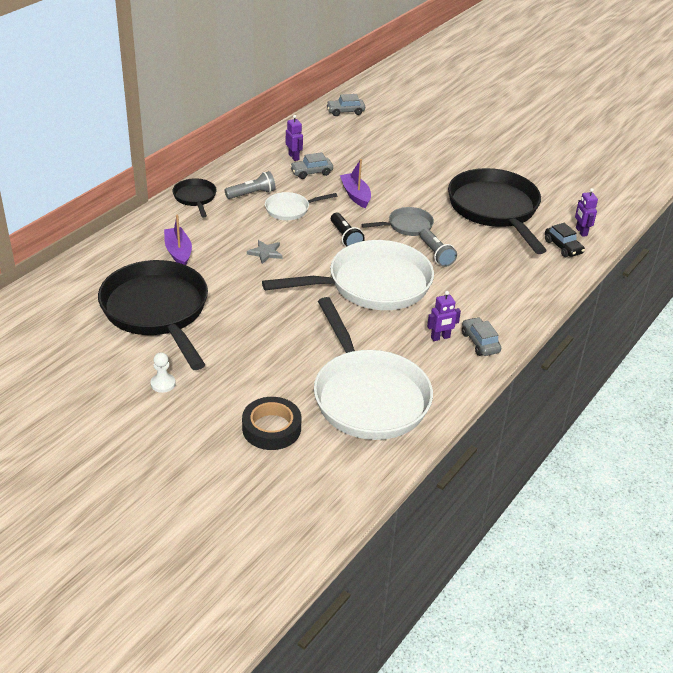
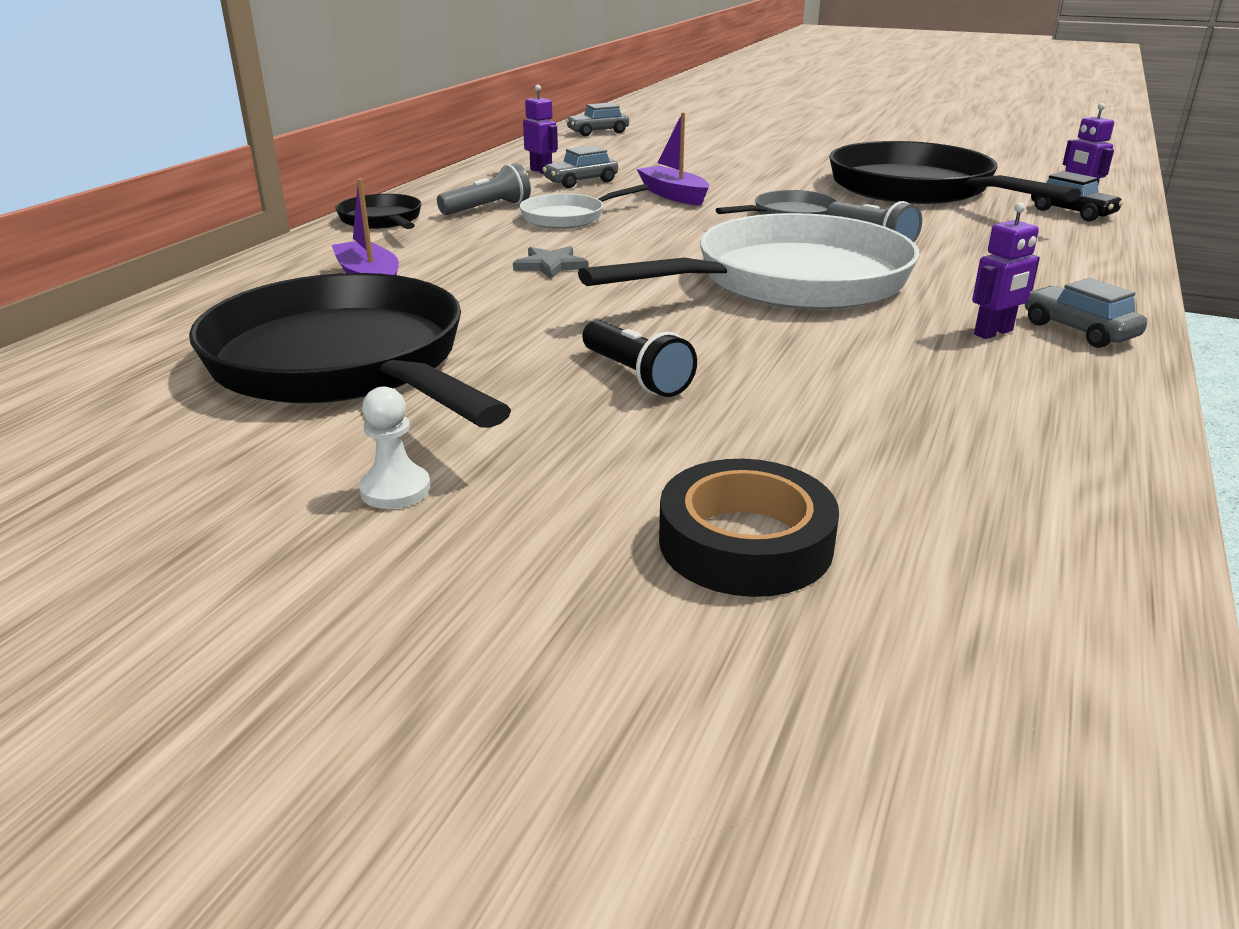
camera: 10 degrees left, 10 degrees down
white pan [314,297,433,440] -> none
black flashlight [331,213,365,247] -> black flashlight moved to [582,320,697,397]

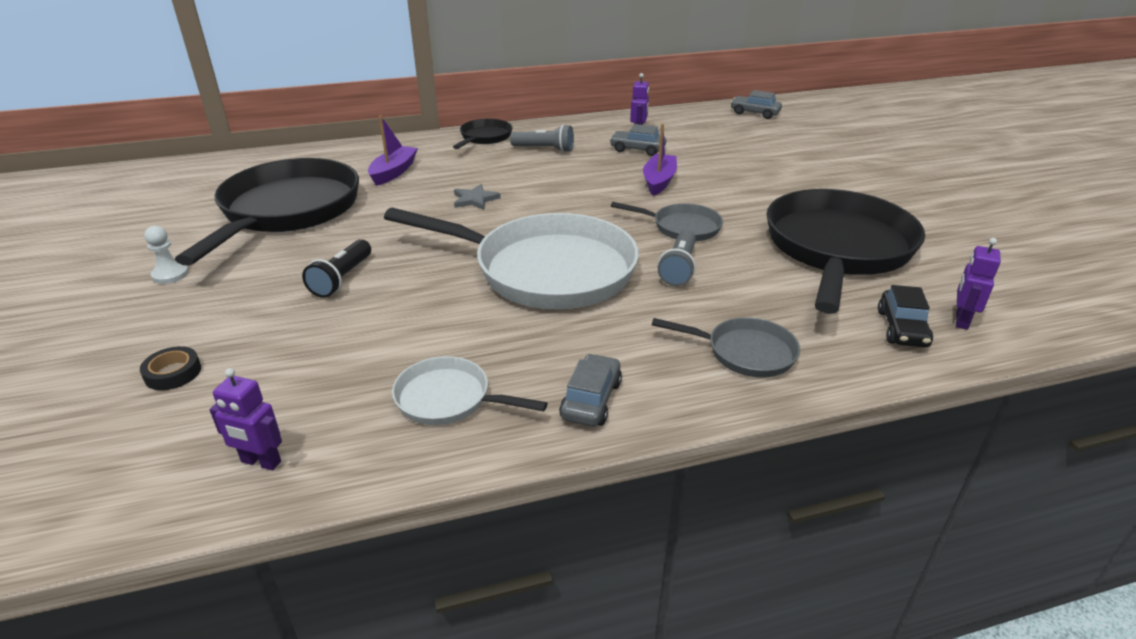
camera: 50 degrees right, 5 degrees up
white pan [519,184,648,229] -> white pan moved to [392,356,547,425]
black tape [659,459,839,597] -> black tape [140,346,201,390], size x0.56
purple robot [972,202,1040,339] -> purple robot moved to [209,368,282,471]
none -> grey pan [652,317,800,378]

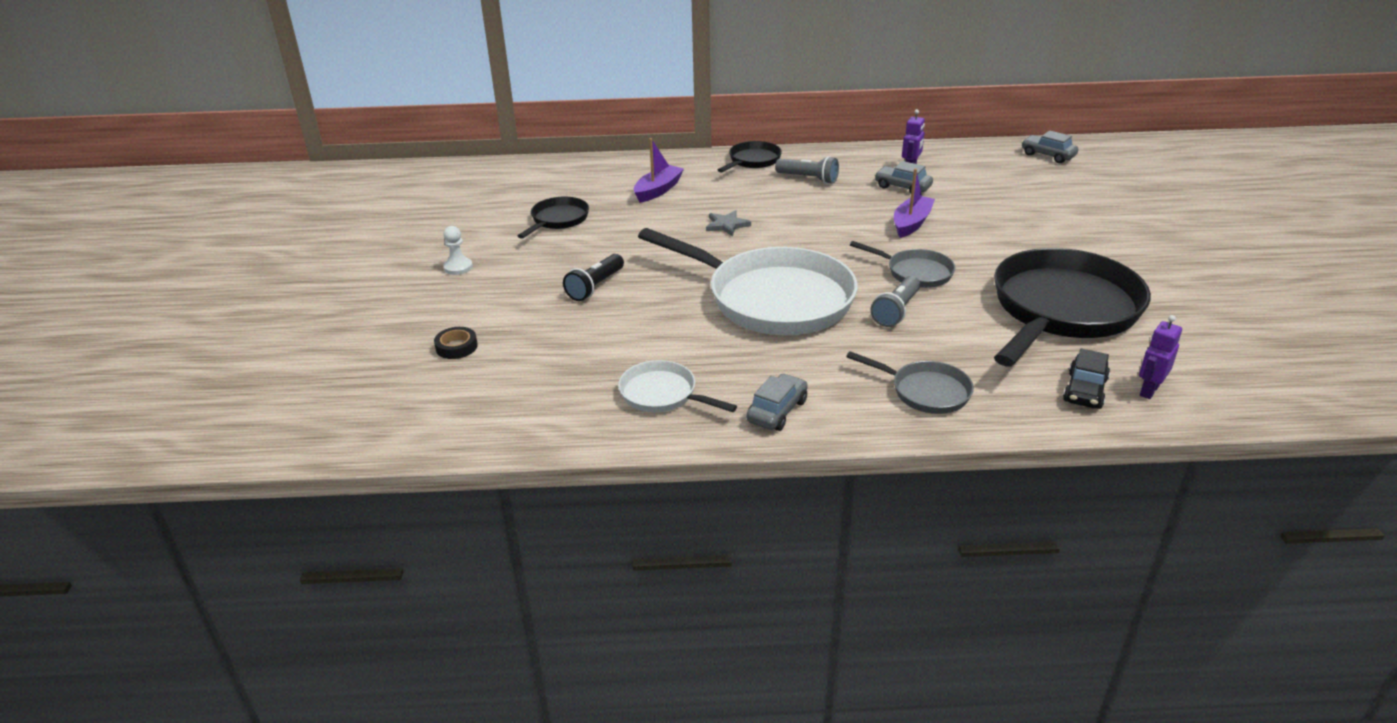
camera: 15 degrees right, 0 degrees up
black pan [175,158,359,266] -> black pan [518,197,589,239], size x0.47
purple robot [209,368,282,471] -> none

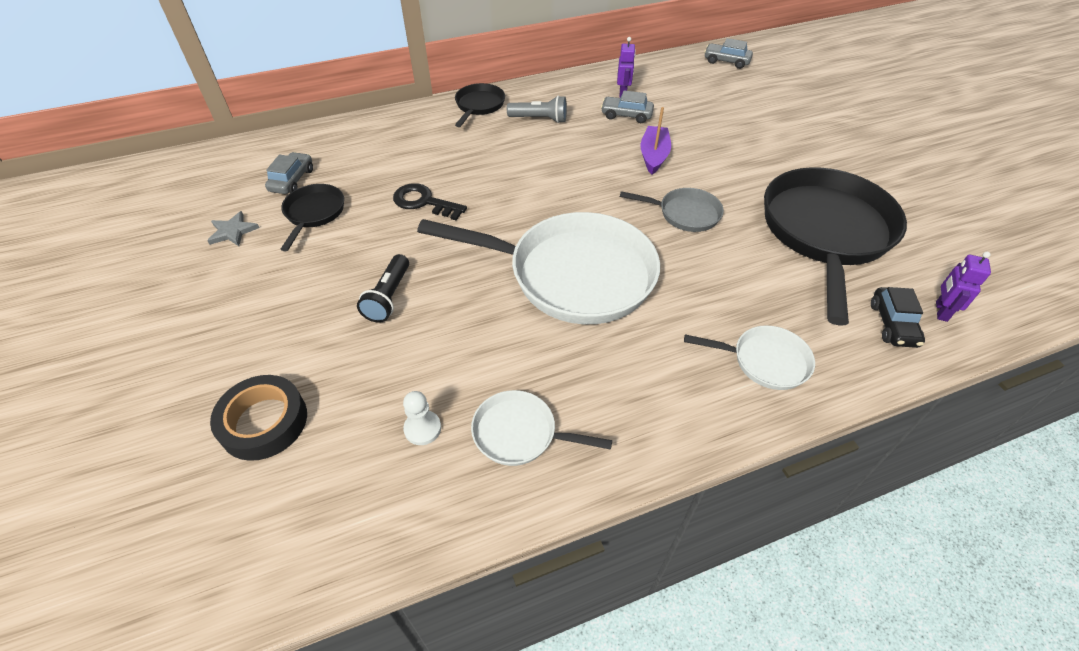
camera: 20 degrees left, 15 degrees up
black tape [434,327,478,359] -> black tape [210,375,307,461], size x1.79
white pawn [443,226,473,275] -> white pawn moved to [403,391,441,445]
purple boat [634,138,684,203] -> none
grey star [706,210,751,237] -> grey star moved to [207,211,259,246]
grey car [746,373,808,431] -> grey car moved to [265,152,313,194]
grey pan [846,351,974,414] -> white pan [684,326,815,390]
grey flashlight [871,276,920,327] -> none
none -> black key [393,183,467,220]

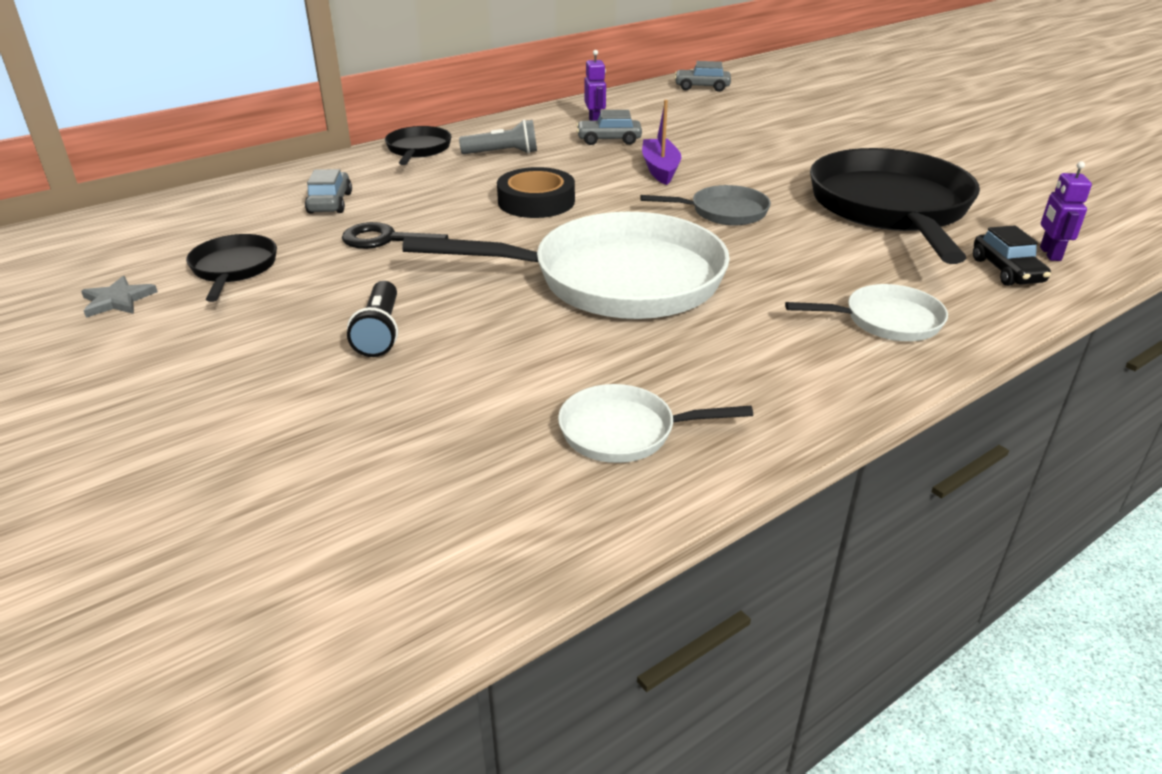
camera: 15 degrees left, 15 degrees down
black tape [210,375,307,461] -> black tape moved to [497,167,575,218]
grey car [265,152,313,194] -> grey car moved to [305,169,352,214]
white pawn [403,391,441,445] -> none

